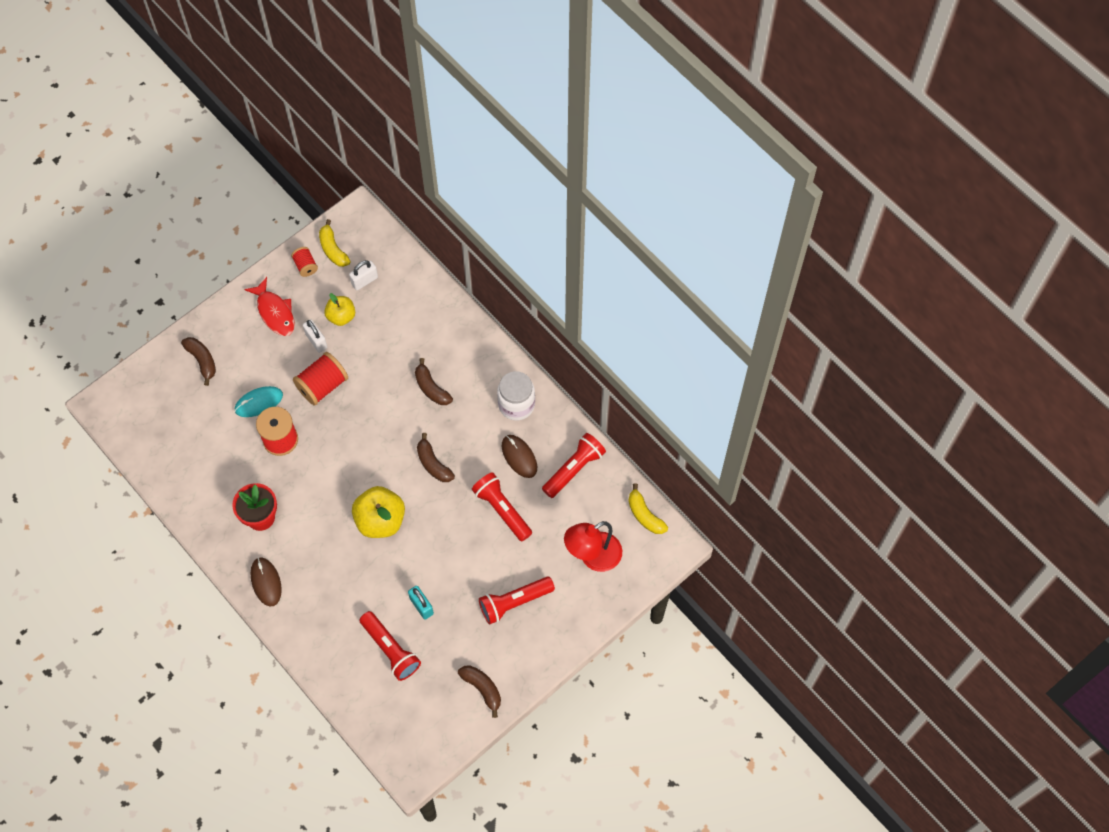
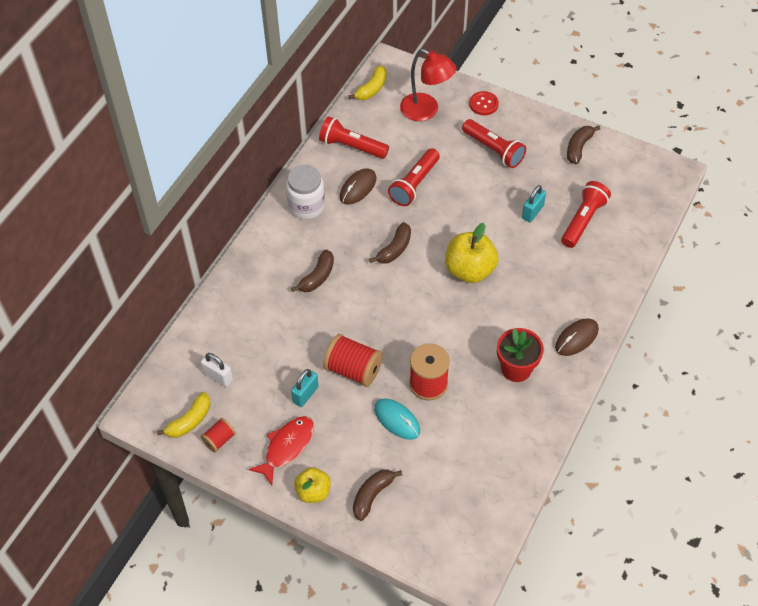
camera: 110 degrees left, 10 degrees down
white padlock [303,319,327,353] -> turquoise padlock [291,369,319,407]
yellow apple [324,293,355,326] -> yellow apple moved to [294,467,331,503]
none -> red button [469,91,499,115]

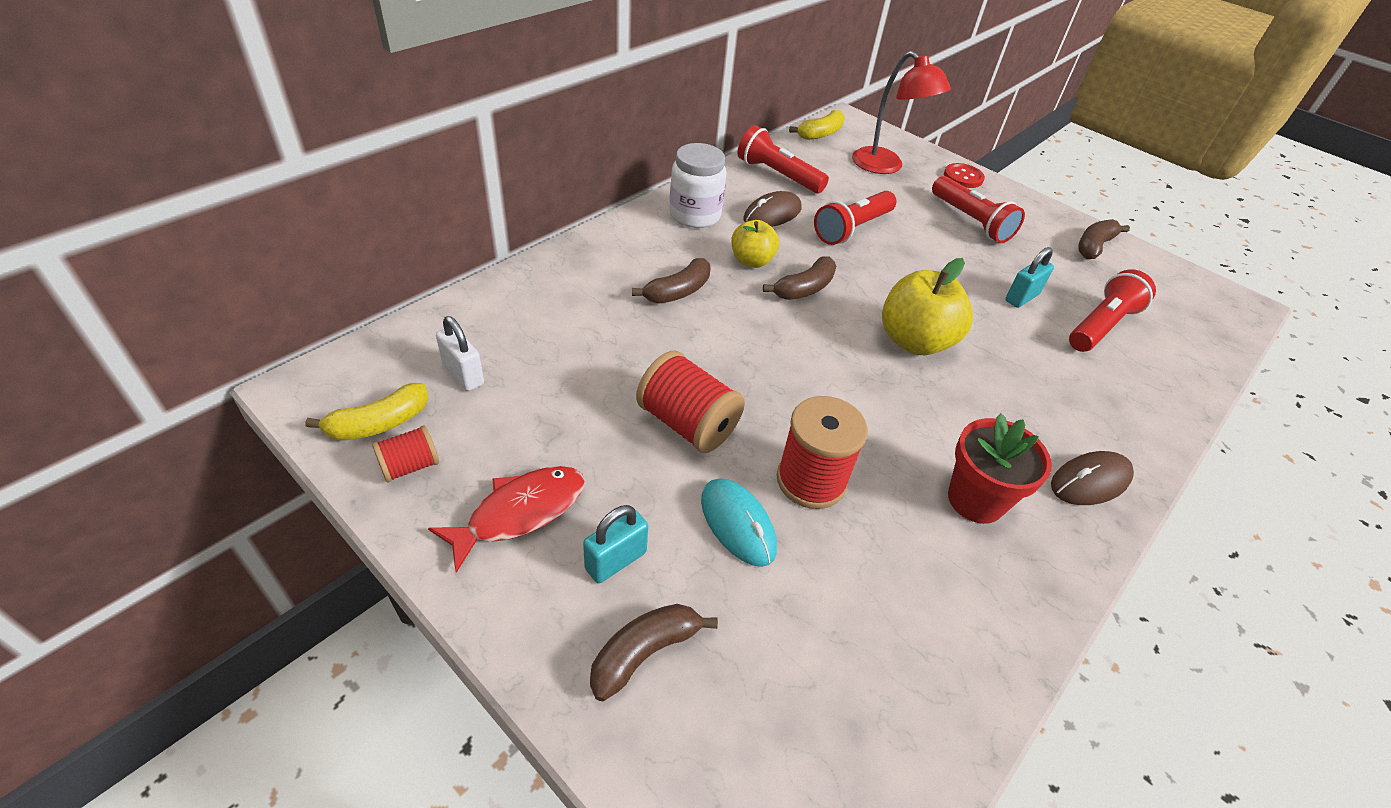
camera: 10 degrees right, 10 degrees down
turquoise padlock [291,369,319,407] -> turquoise padlock moved to [583,505,648,583]
yellow apple [294,467,331,503] -> yellow apple moved to [731,220,779,268]

